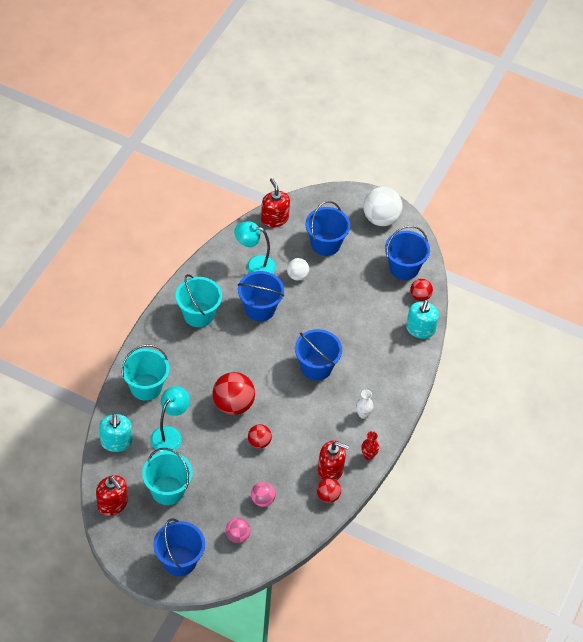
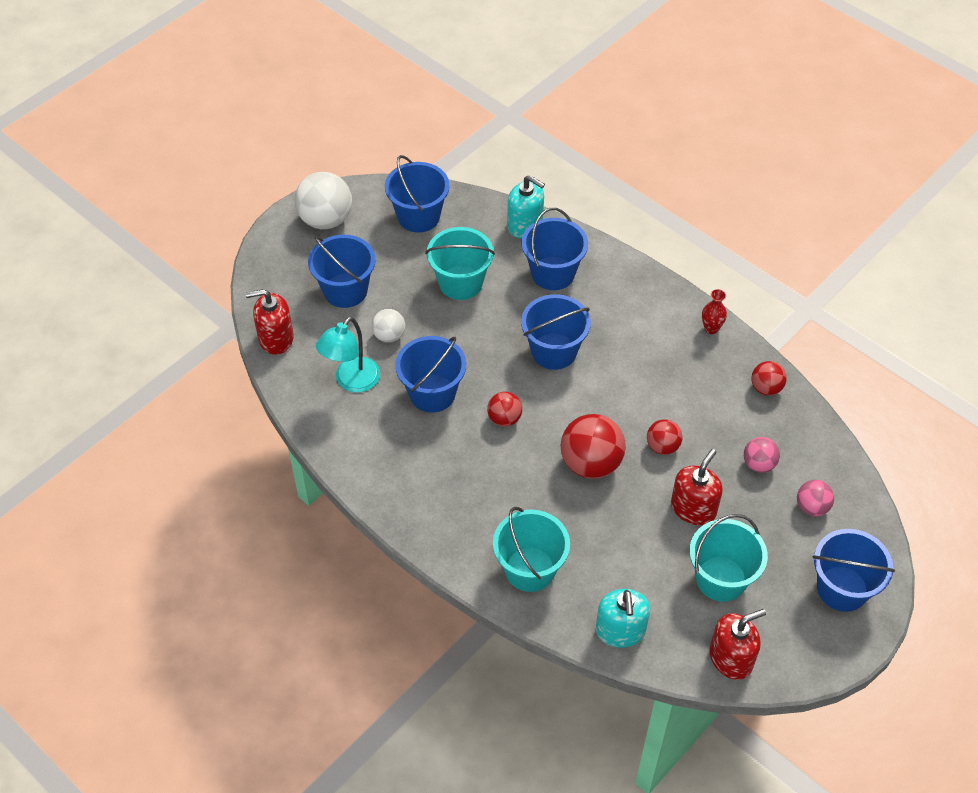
camera: 70 degrees left, 0 degrees up
turquoise soap dispenser [99,413,132,452] -> turquoise soap dispenser turned 75 degrees clockwise [596,589,650,648]
turquoise lamp [150,386,190,452] -> none
turquoise bucket [176,274,222,327] -> turquoise bucket moved to [425,227,495,300]
red soap dispenser [318,440,349,481] -> red soap dispenser moved to [671,449,723,525]
white vase [356,390,373,419] -> none
red ball [410,279,433,301] -> red ball moved to [487,392,522,427]
none -> blue bucket [521,208,588,290]

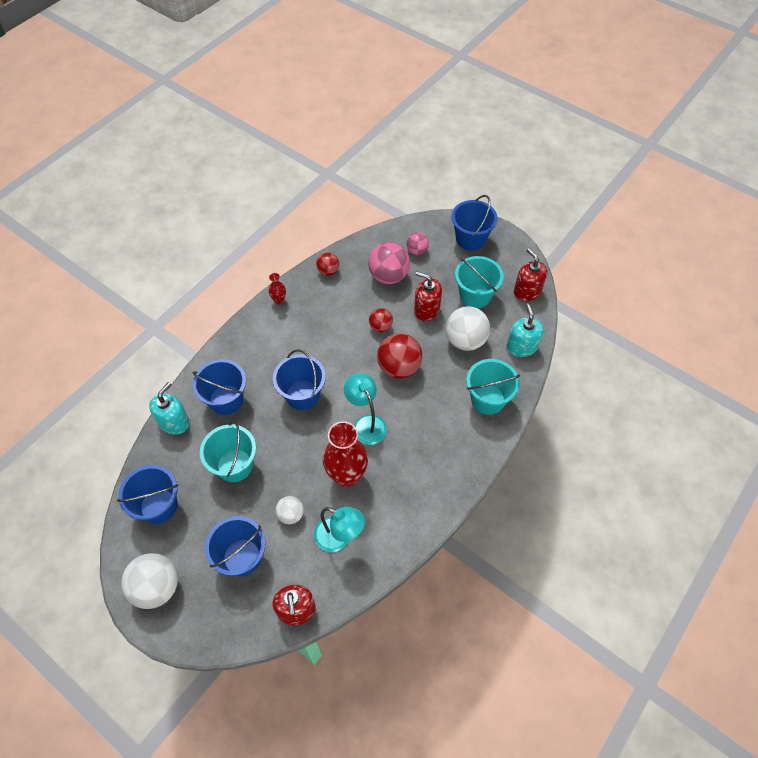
camera: 95 degrees left, 5 degrees up
blue bucket [395,336,466,413] -> red vase [322,421,368,487]
red ball [487,392,522,427] -> turquoise lamp [344,373,387,445]
turquoise soap dispenser [596,589,650,648] -> turquoise soap dispenser turned 90 degrees counterclockwise [507,303,544,357]
pink ball [744,437,780,473] -> pink ball [368,242,410,284], size x1.79
none -> white ball [446,306,490,351]

